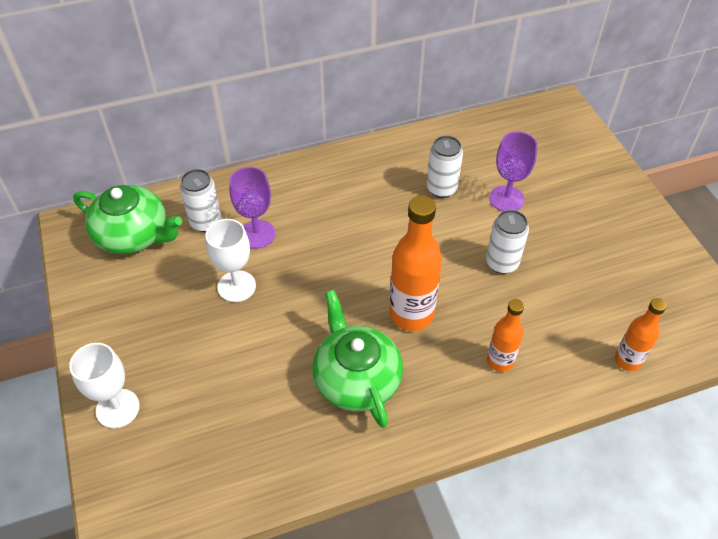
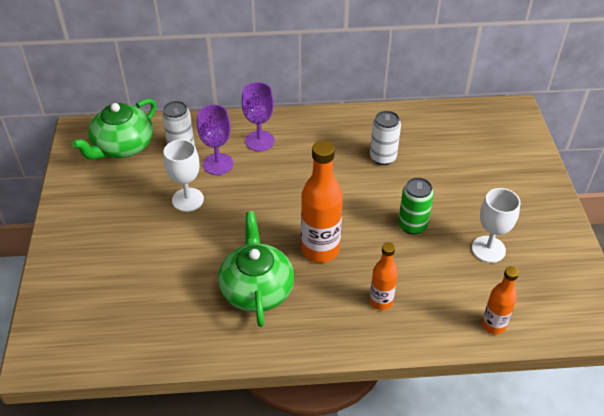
camera: 15 degrees right, 5 degrees down
white goblet [69,343,140,428] -> white goblet moved to [472,188,521,263]
green teapot [73,185,182,254] -> green teapot turned 90 degrees clockwise [72,98,157,160]
white can [486,210,529,274] -> green can [398,177,434,235]
purple goblet [489,131,538,211] -> purple goblet moved to [241,82,275,151]

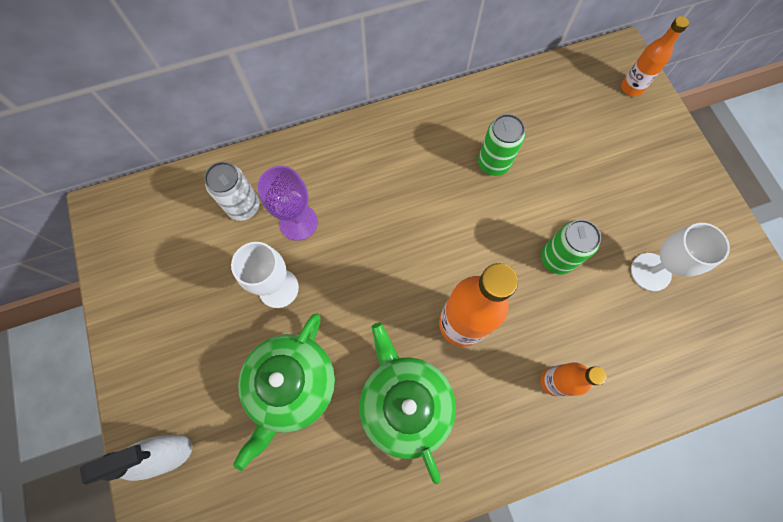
camera: 15 degrees left, 25 degrees up
green teapot [72,98,157,160] -> green teapot moved to [233,314,335,471]
purple goblet [241,82,275,151] -> none
white can [370,111,401,165] -> green can [478,114,525,176]
orange bottle [482,266,519,334] -> orange bottle moved to [621,16,689,96]
none -> white spray bottle [80,435,192,485]

